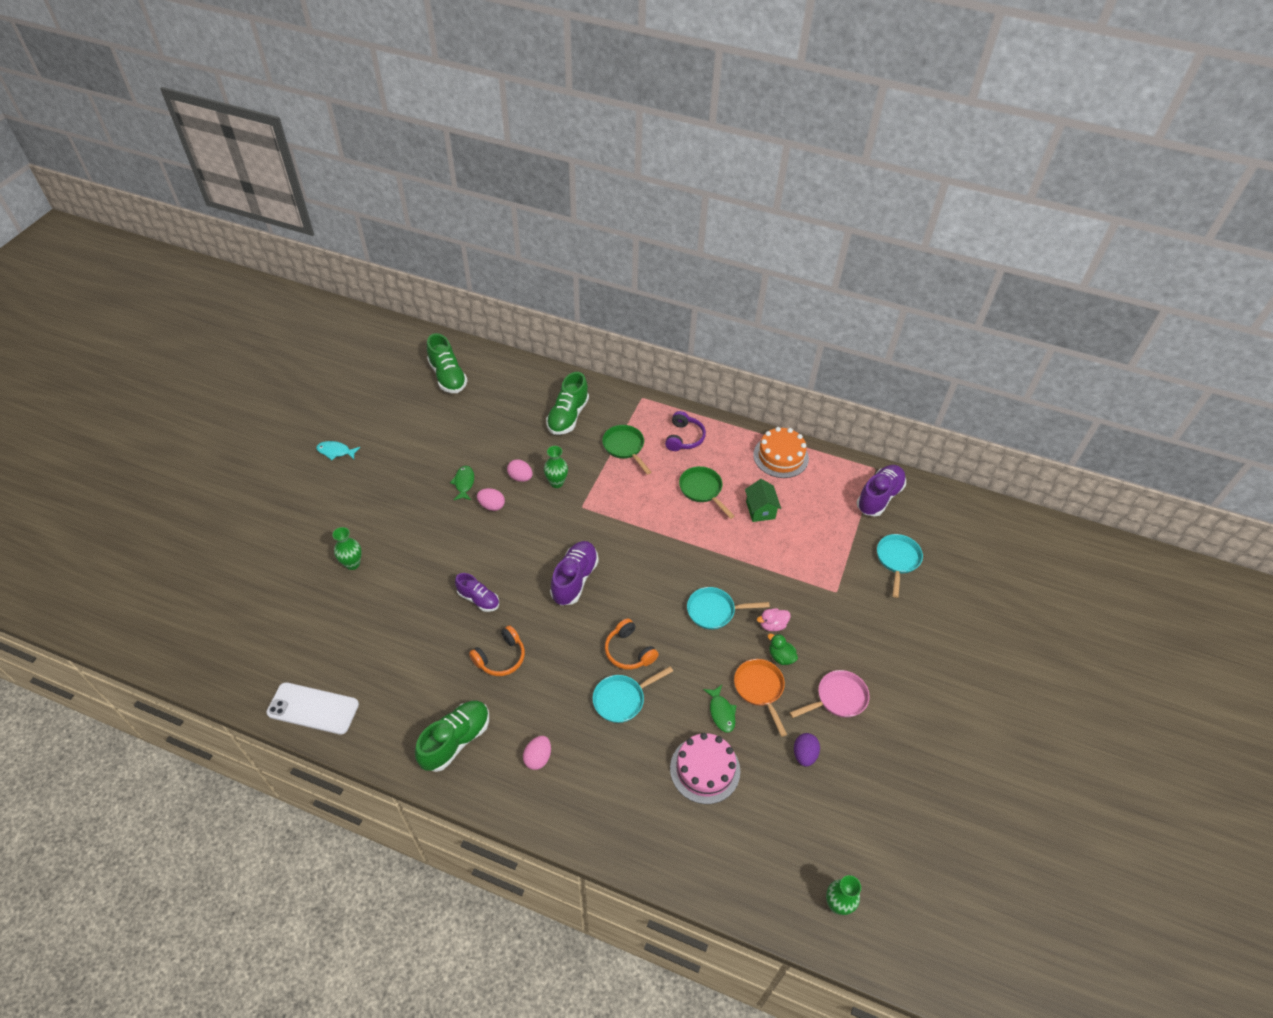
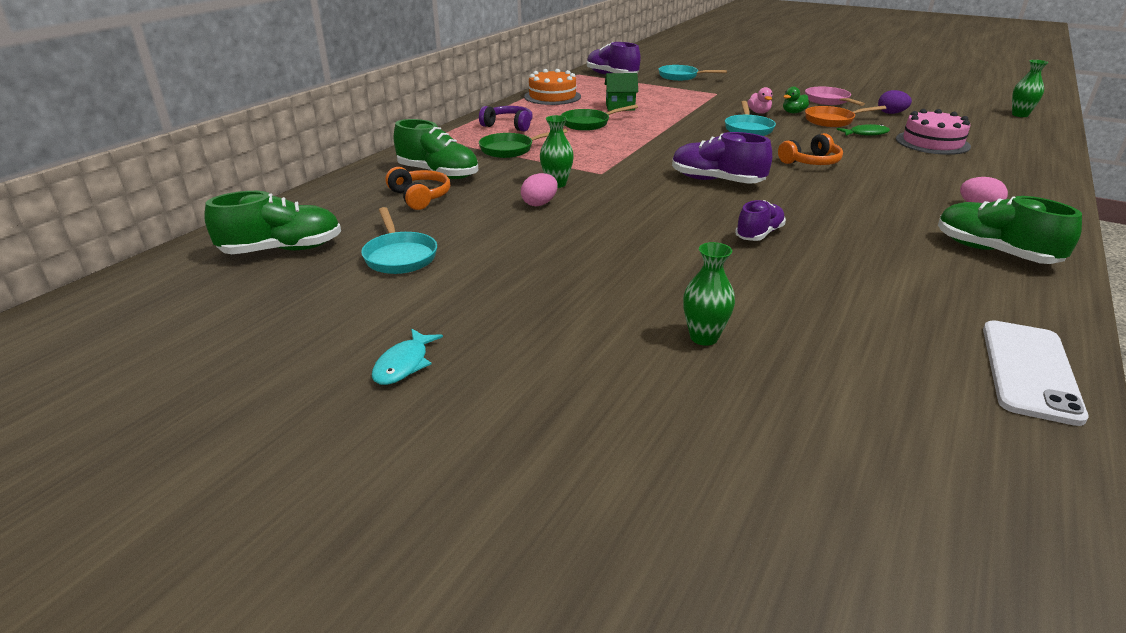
camera: 80 degrees left, 20 degrees down
green fish [450,466,474,500] -> none
orange headphones [469,625,525,676] -> orange headphones moved to [385,167,450,210]
pink egg [477,488,505,511] -> none
turquoise pan [593,666,673,723] -> turquoise pan moved to [361,207,437,274]

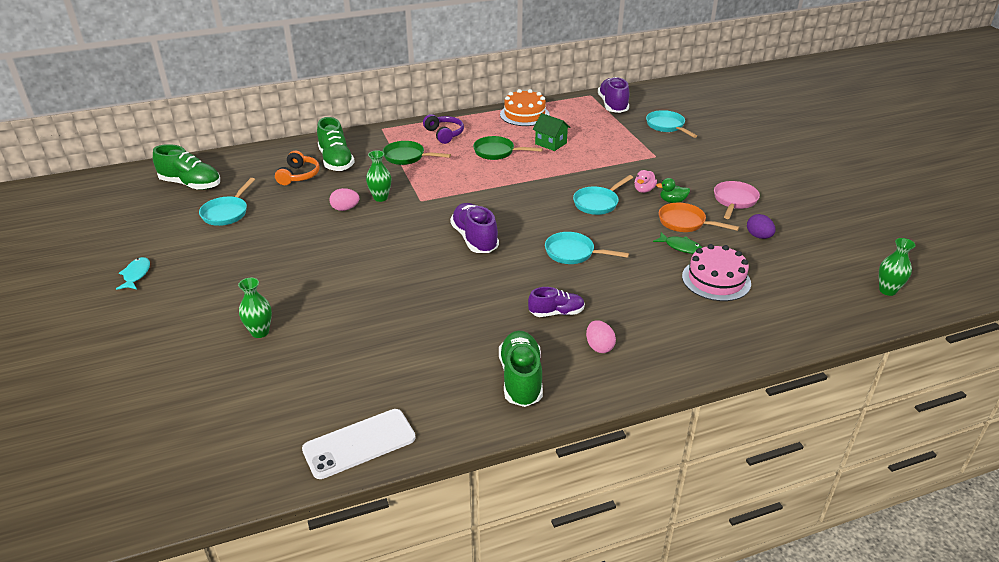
camera: 40 degrees right, 5 degrees up
turquoise fish [372,329,443,385] -> turquoise fish turned 120 degrees clockwise [116,257,150,290]
purple shoe [735,200,786,241] -> purple shoe moved to [528,287,585,317]
orange headphones [778,133,843,165] -> turquoise pan [545,232,629,264]

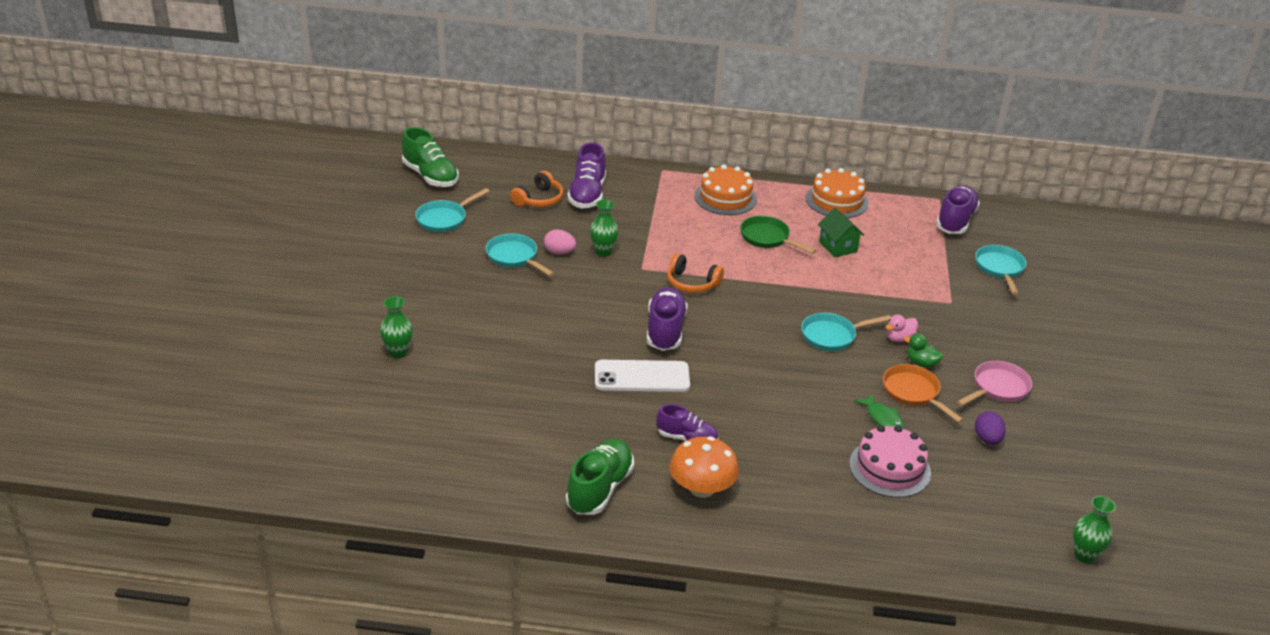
camera: 25 degrees right, 0 degrees up
turquoise fish [116,257,150,290] -> none
white phone [302,409,416,479] -> white phone moved to [595,360,690,392]
green shoe [317,117,355,171] -> purple shoe [567,142,606,208]
green pan [383,141,451,165] -> none
purple headphones [423,114,464,144] -> orange cake [694,164,757,215]
turquoise pan [545,232,629,264] -> turquoise pan moved to [486,234,554,276]
pink egg [586,320,616,353] -> orange mushroom [670,436,739,498]
none -> orange headphones [667,253,724,293]

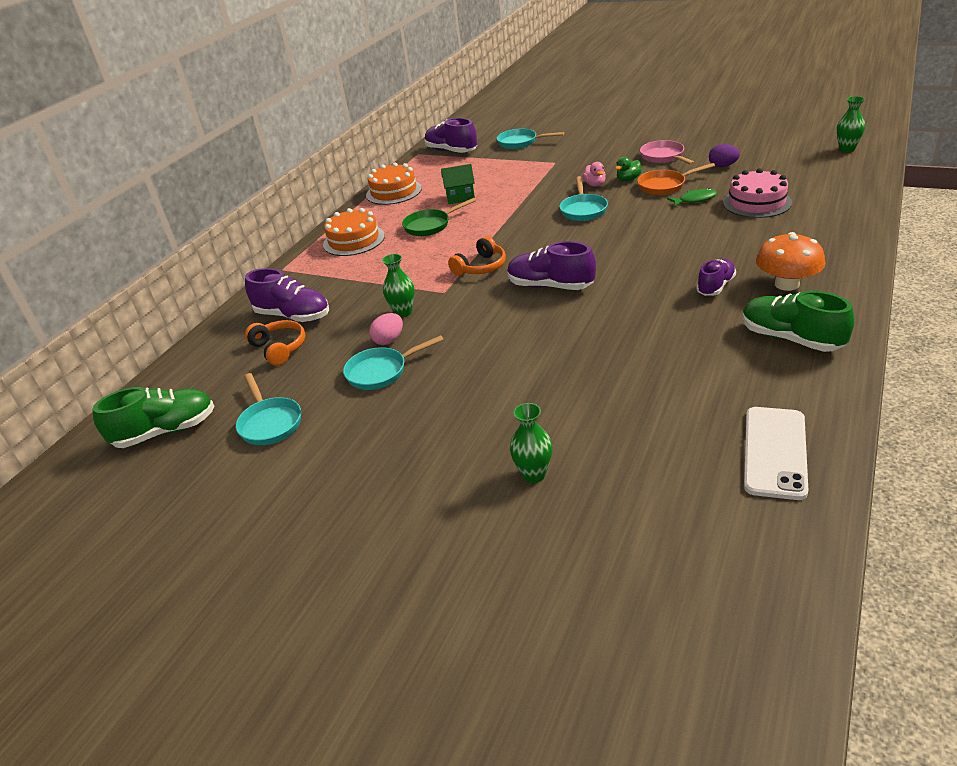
camera: 65 degrees left, 0 degrees up
white phone [595,360,690,392] -> white phone moved to [744,407,808,500]

